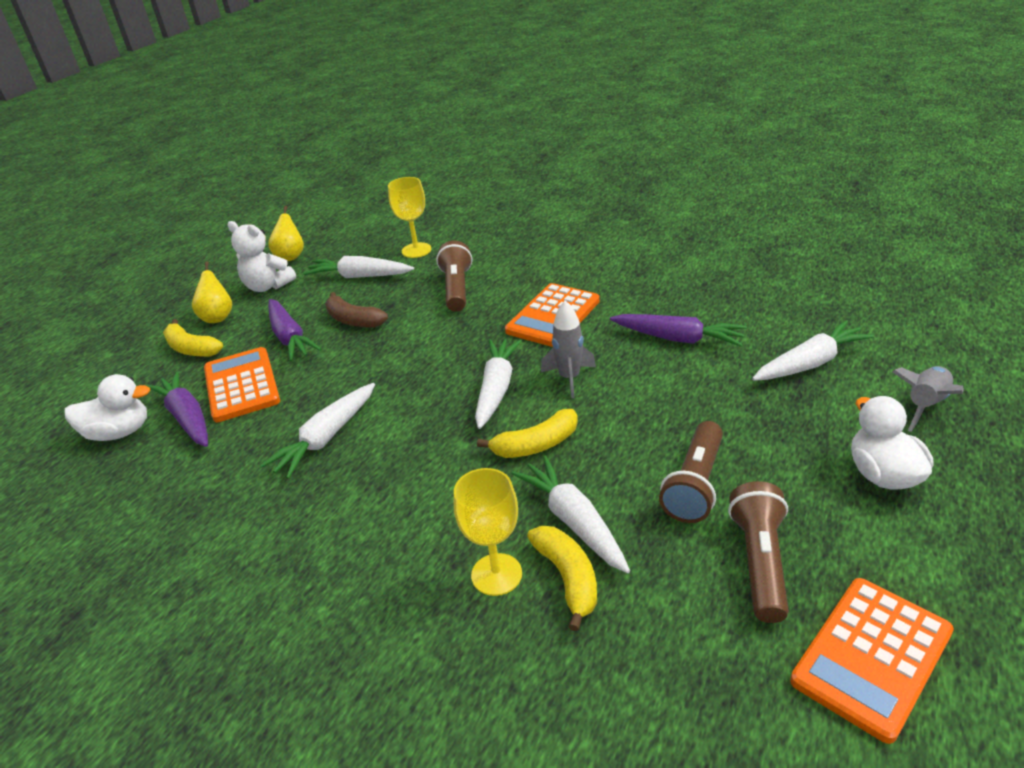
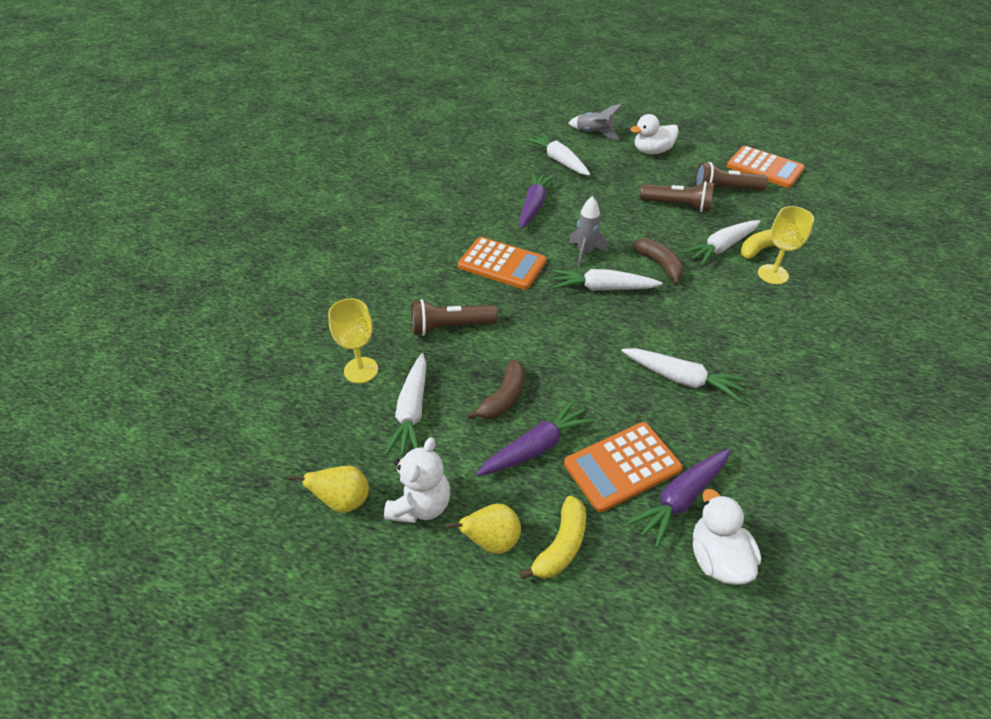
camera: 100 degrees left, 10 degrees up
yellow banana [477,409,578,458] -> brown banana [633,238,684,286]

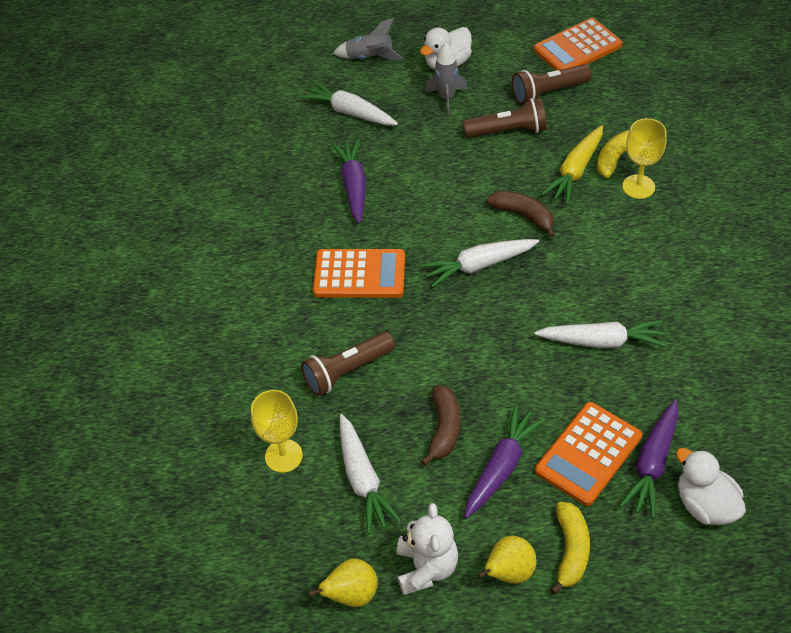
camera: 20 degrees left, 5 degrees up
grey rocket [569,196,608,267] -> grey rocket moved to [425,43,467,115]
white carrot [682,220,761,266] -> yellow carrot [542,125,603,204]
orange calculator [727,146,805,188] -> orange calculator turned 135 degrees clockwise [534,18,622,71]

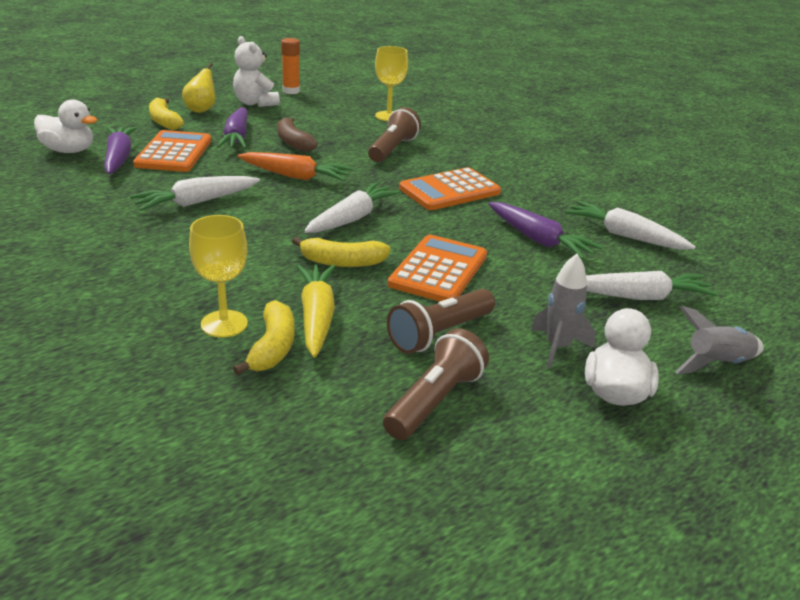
camera: 140 degrees right, 20 degrees down
yellow pear [308,558,378,607] -> orange glue stick [281,38,300,94]
white carrot [340,414,402,534] -> white carrot moved to [565,201,696,250]
brown banana [487,191,555,238] -> yellow banana [292,237,391,267]
orange calculator [534,18,622,71] -> orange calculator moved to [388,235,487,301]
none -> orange carrot [238,152,354,181]

